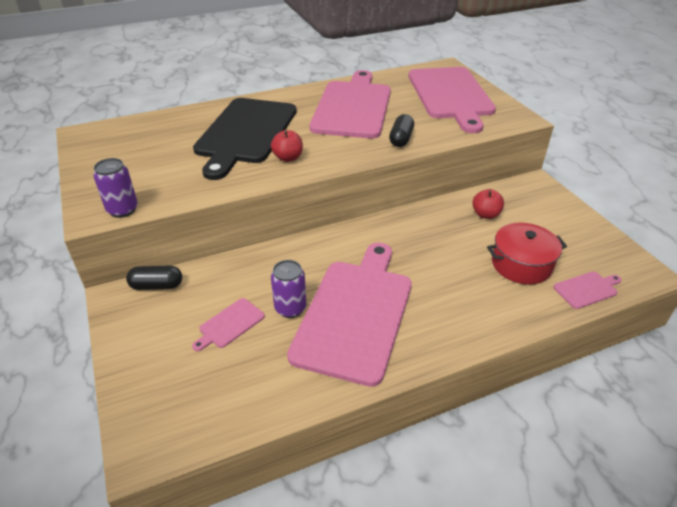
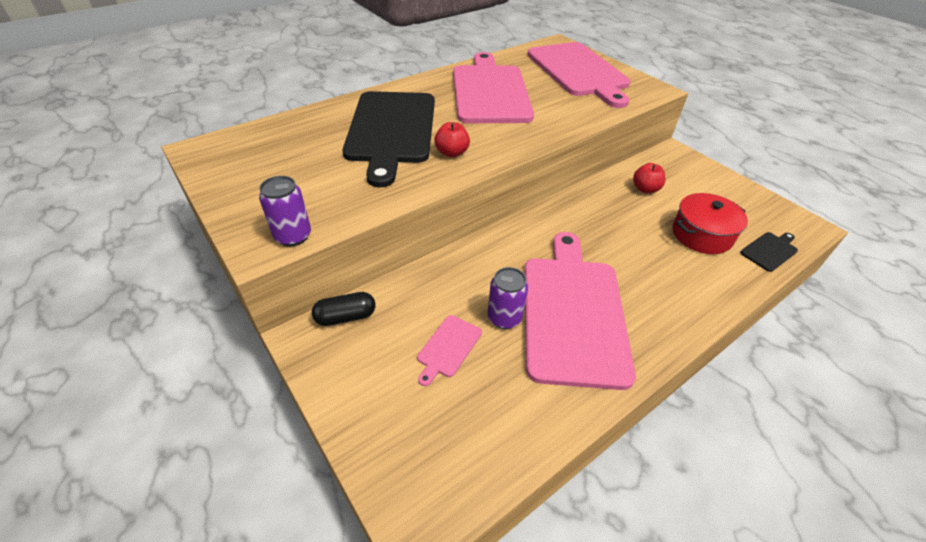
camera: 15 degrees left, 5 degrees up
black capsule [389,114,414,147] -> none
pink cutting board [554,271,622,309] -> black cutting board [740,232,798,272]

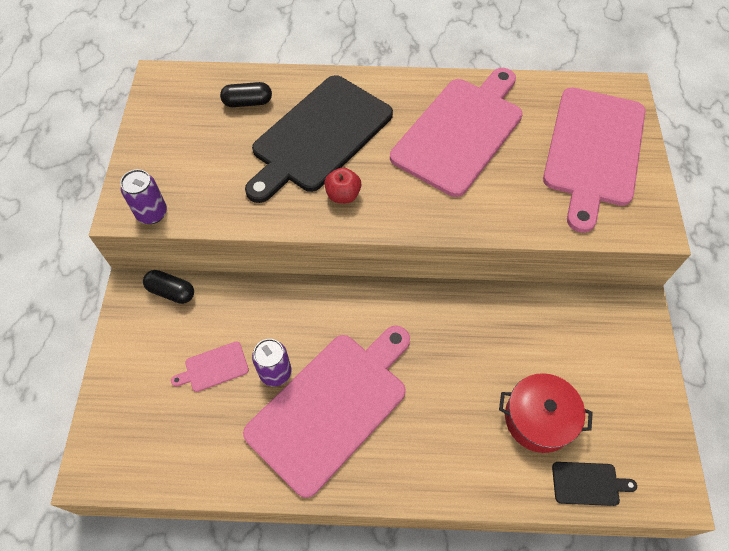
camera: 40 degrees right, 15 degrees up
red apple [633,163,665,193] -> none
none -> black capsule [220,82,272,107]

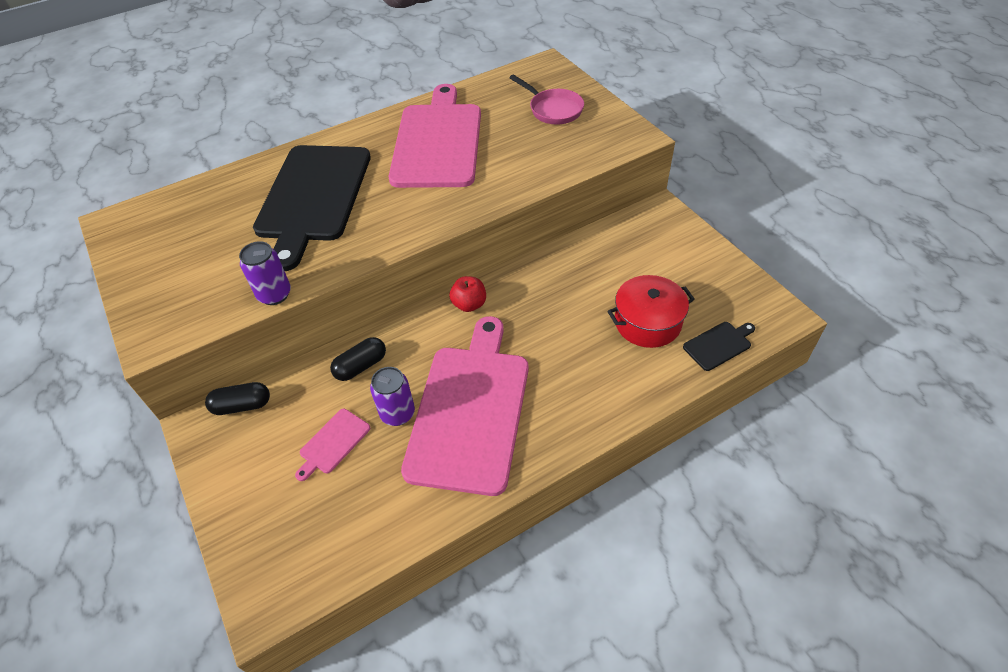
camera: 30 degrees left, 10 degrees down
purple can [120,169,167,224] -> purple can moved to [239,241,291,305]
black capsule [220,82,272,107] -> black capsule moved to [330,337,386,381]
red apple [324,167,361,203] -> red apple moved to [449,276,486,312]
pink cutting board [543,87,646,233] -> pink pan [509,74,584,124]

